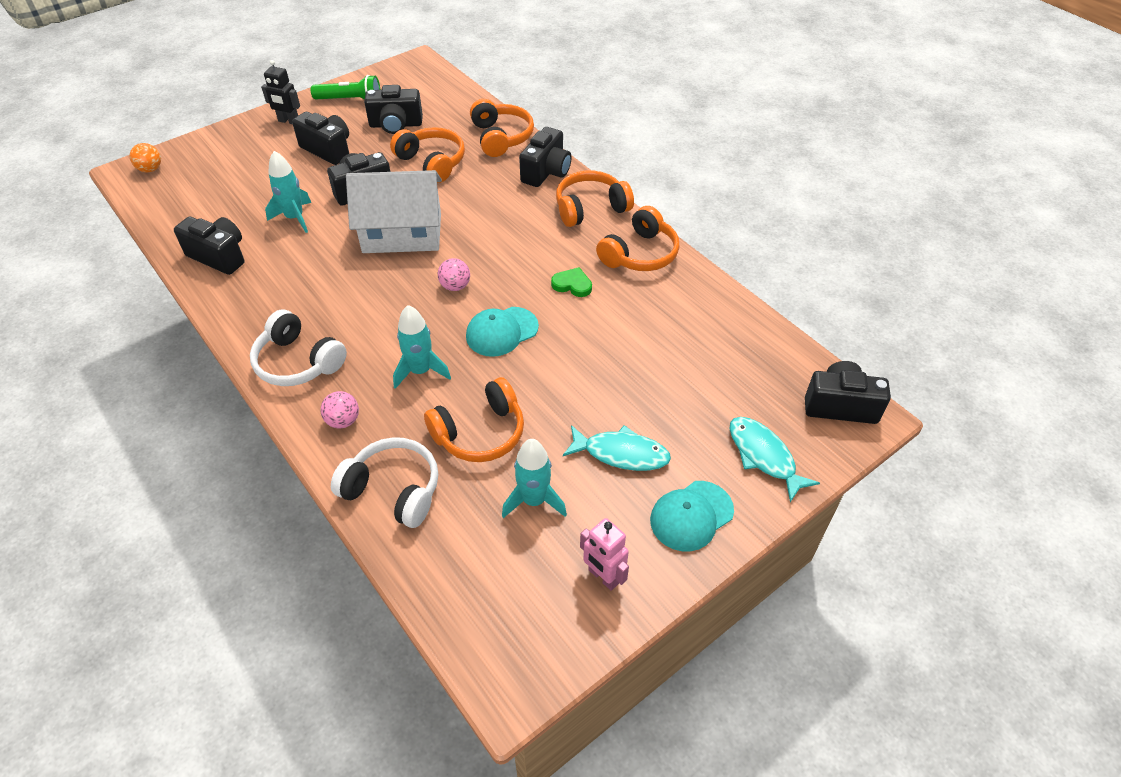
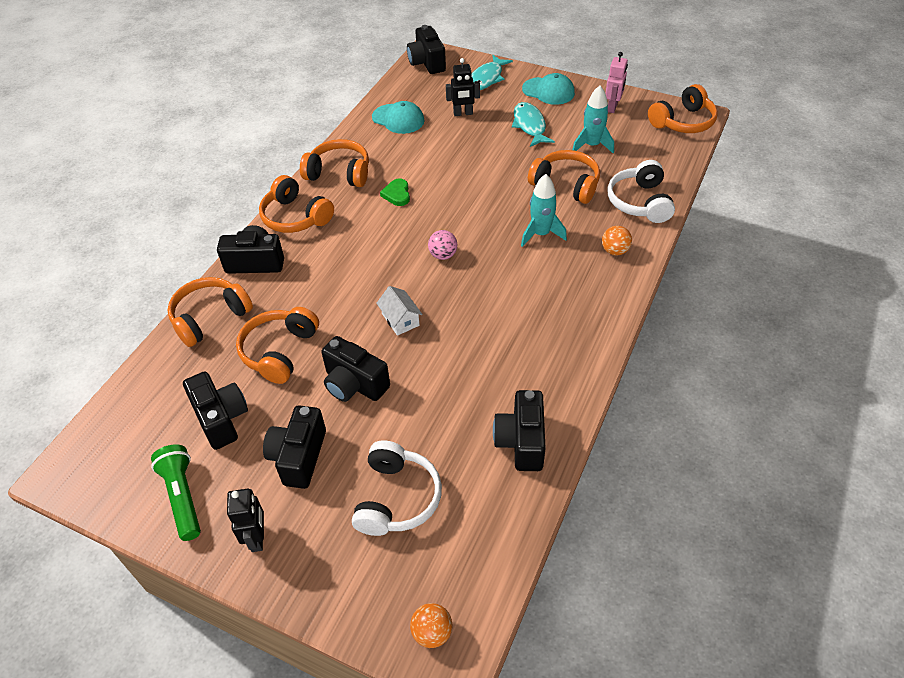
camera: 115 degrees left, 0 degrees up
white headphones [250,310,347,386] -> white headphones moved to [352,440,442,536]
turquoise rocket [265,151,311,233] -> none
pink ball [320,391,359,428] -> orange ball [602,226,632,256]
white house [346,170,442,253] -> white house [376,286,423,336], size x0.43
turquoise cap [466,307,539,357] -> turquoise cap moved to [372,101,425,134]
none -> black robot [446,58,480,116]
none -> orange headphones [648,84,718,133]

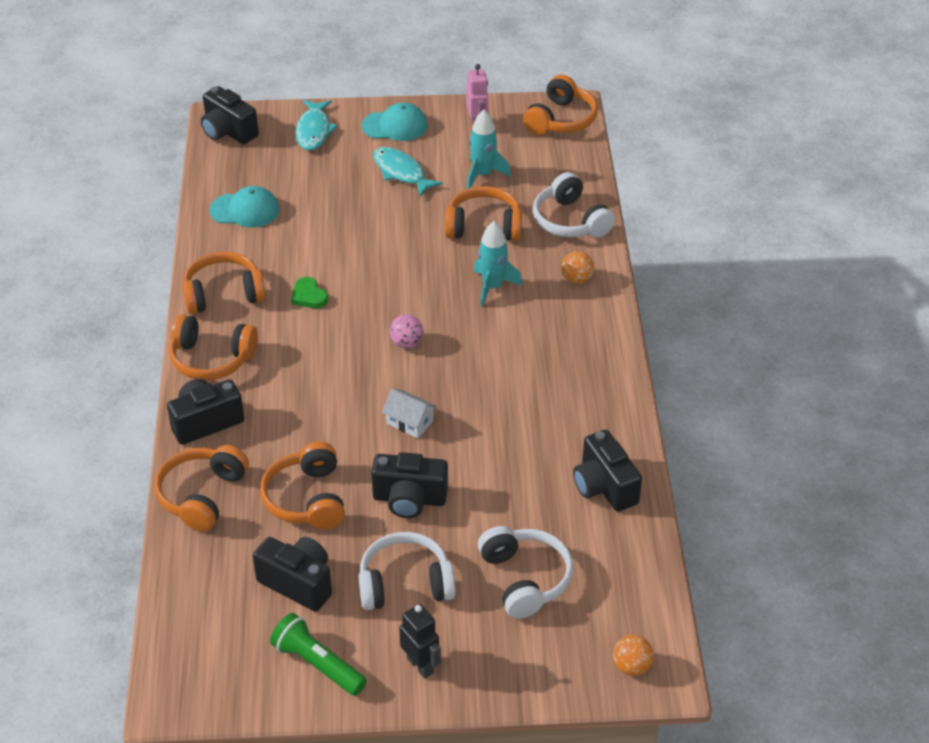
camera: 30 degrees left, 5 degrees down
black camera [263,405,326,489] -> white headphones [359,532,456,610]
black robot [446,58,480,116] -> none

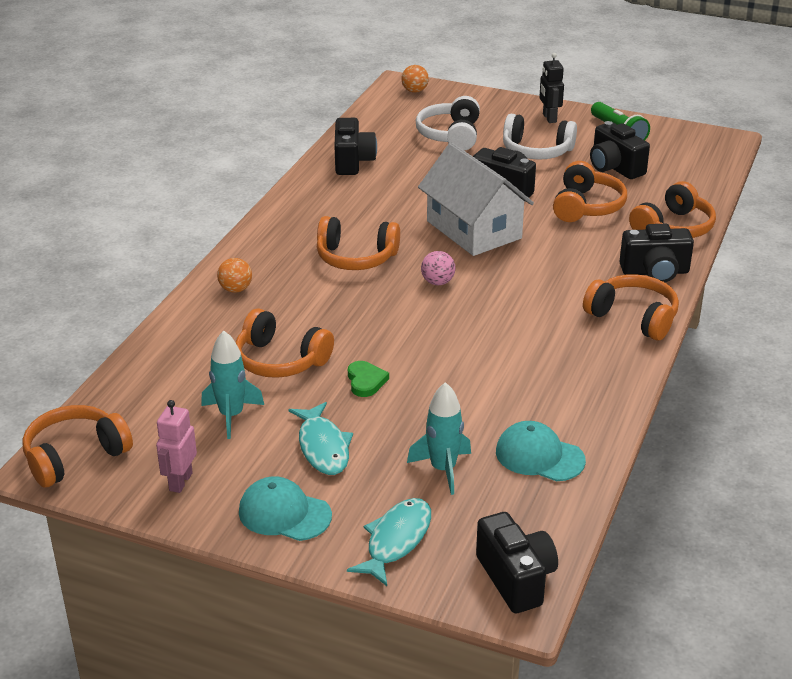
camera: 155 degrees left, 10 degrees down
orange headphones [182,252,266,314] -> orange headphones moved to [317,216,400,270]
green heart [291,277,328,309] -> green heart moved to [348,361,389,397]
white house [382,389,437,438] -> white house [418,143,534,256], size x2.31
turquoise rocket [474,221,523,307] -> turquoise rocket moved to [407,382,471,495]
white headphones [533,172,615,238] -> none

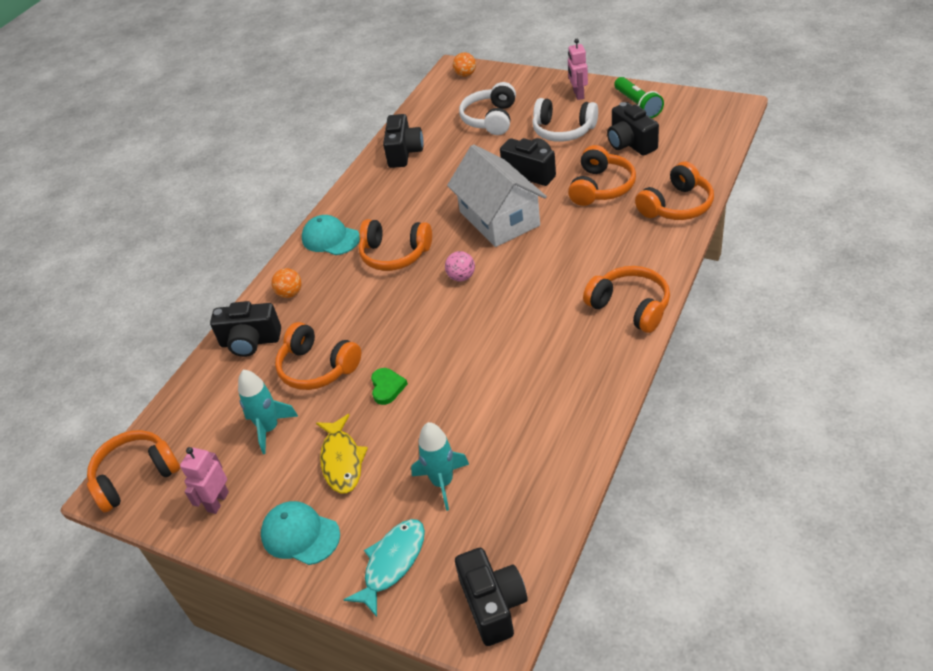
camera: 10 degrees right, 10 degrees up
turquoise fish [288,402,353,475] -> yellow fish [316,414,368,493]
turquoise cap [496,421,586,481] -> turquoise cap moved to [302,215,360,255]
black robot [539,53,564,123] -> pink robot [568,39,588,100]
black camera [620,224,694,283] -> black camera moved to [210,301,281,357]

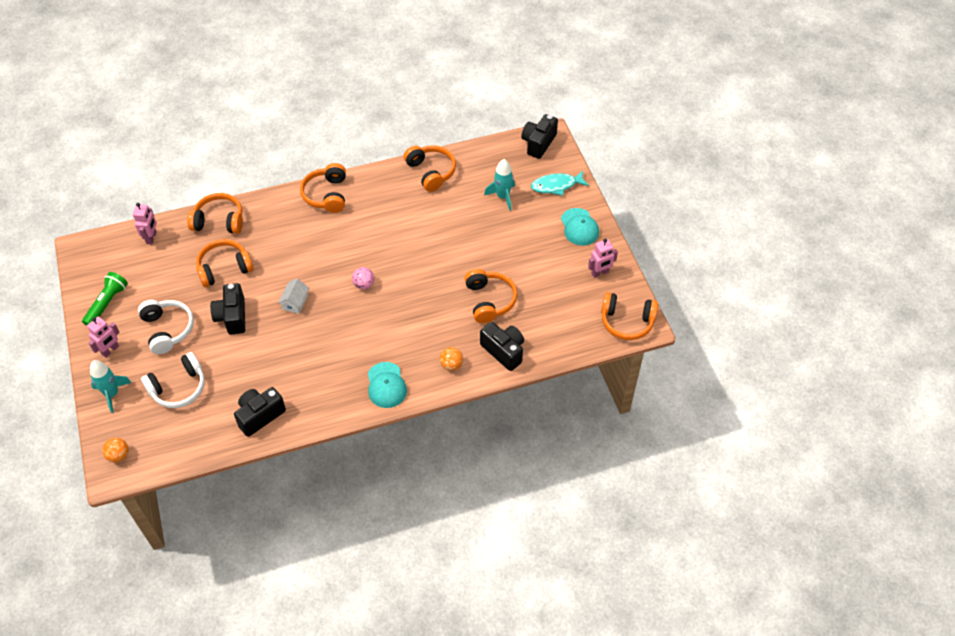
camera: 140 degrees left, 10 degrees up
turquoise rocket [238,370,298,454] -> turquoise rocket moved to [90,360,132,413]
yellow fish [316,414,368,493] -> none
orange headphones [359,219,432,271] -> orange headphones moved to [403,145,456,192]
green heart [371,368,408,405] -> none
white house [447,144,547,247] -> white house [278,278,309,314], size x0.43
black camera [607,102,659,156] -> none
none -> pink robot [133,203,157,244]

